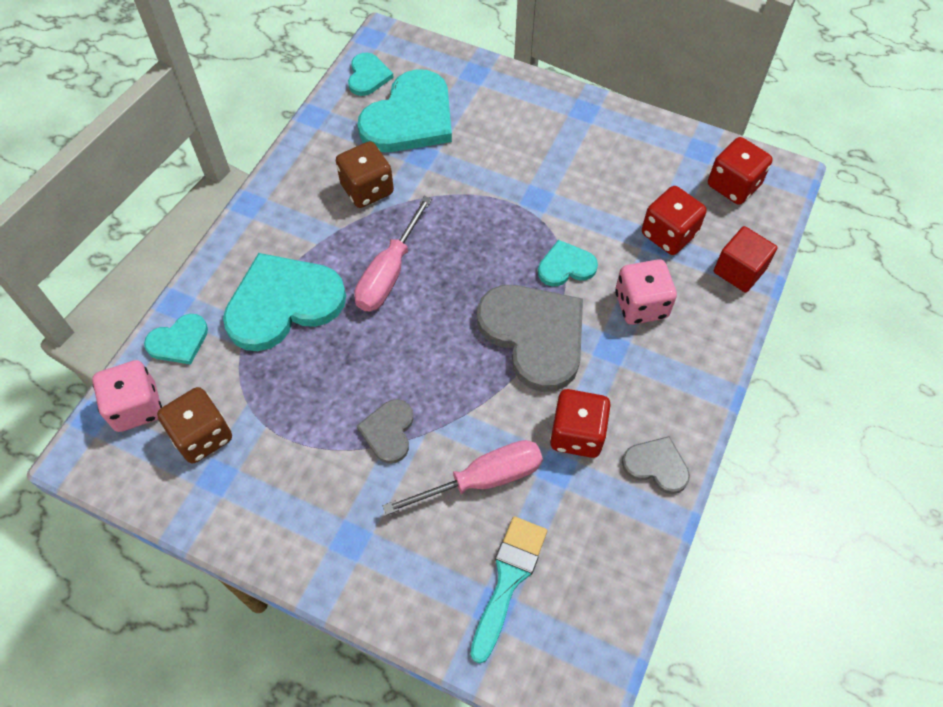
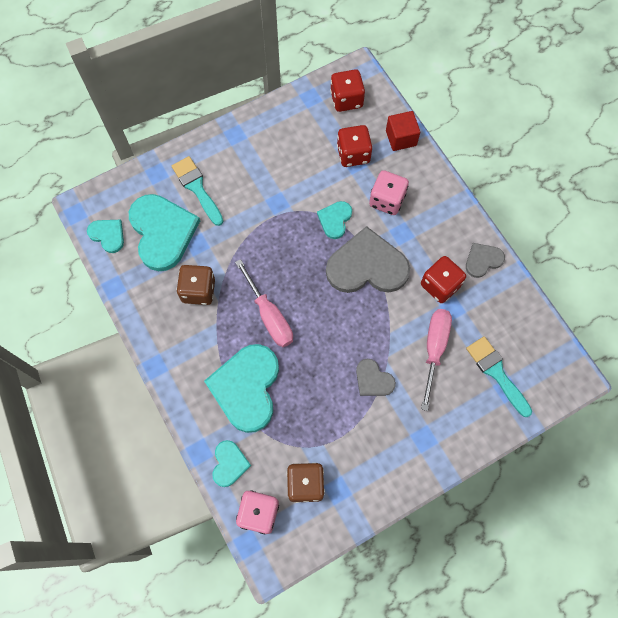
camera: 55 degrees left, 10 degrees up
none -> turquoise brush [172,156,223,226]

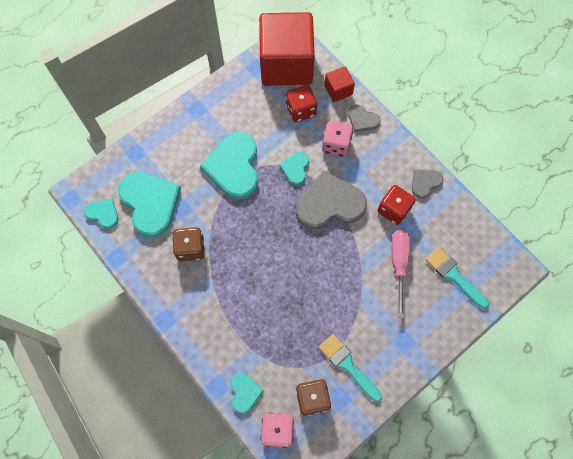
camera: 10 degrees left, 0 degrees up
turquoise brush [172,156,223,226] -> turquoise brush moved to [319,334,382,402]
turquoise heart [204,344,279,433] -> turquoise heart moved to [200,132,258,199]
pink screwdriver [235,259,293,347] -> none
red dice [330,69,365,112] -> red cube [259,12,315,86]
grey heart [356,359,396,396] -> grey heart moved to [348,105,380,132]

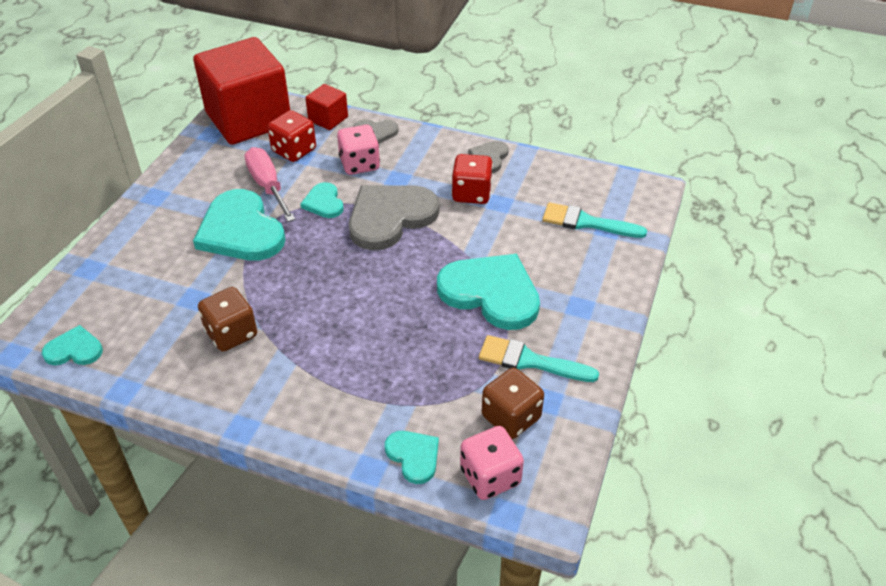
camera: 30 degrees left, 25 degrees down
turquoise heart [118,172,181,238] -> turquoise heart moved to [437,254,540,330]
pink screwdriver [391,230,410,318] -> pink screwdriver moved to [245,147,295,222]

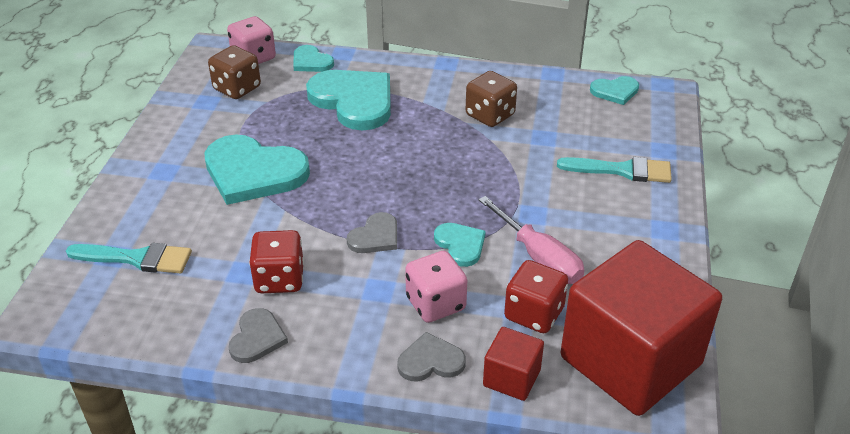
camera: 170 degrees right, 5 degrees down
turquoise heart [193,189,285,261] -> turquoise heart moved to [306,70,391,130]
grey heart [349,185,439,251] -> grey heart [347,212,397,253], size x0.50
turquoise brush [479,335,599,382] -> turquoise brush moved to [557,157,672,183]

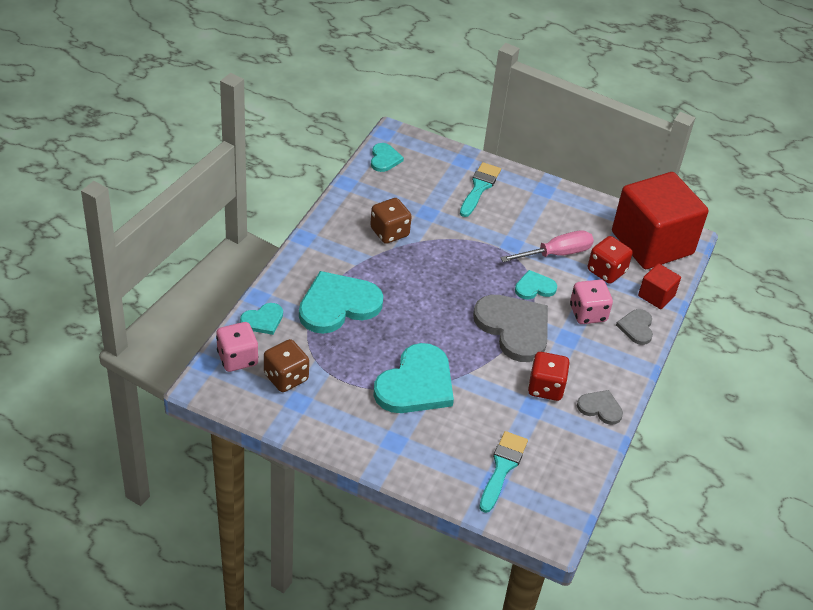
camera: 80 degrees left, 5 degrees up
grey heart [347,212,397,253] -> grey heart [473,295,548,362], size x1.99

